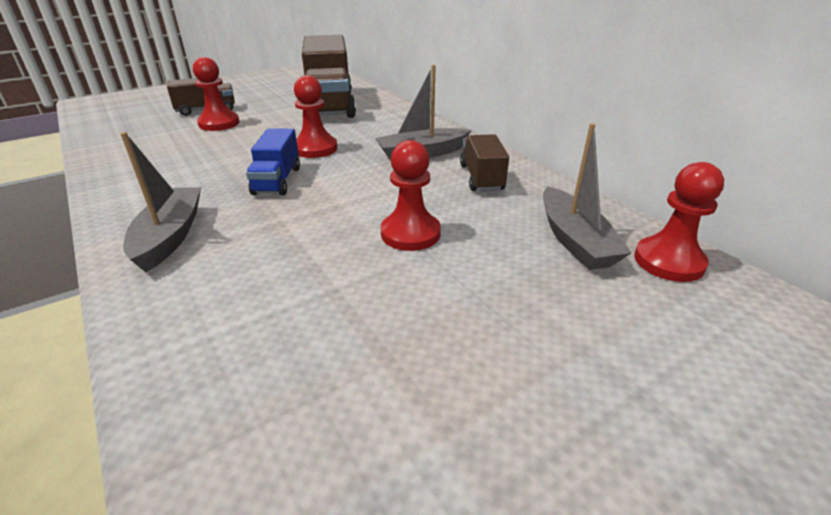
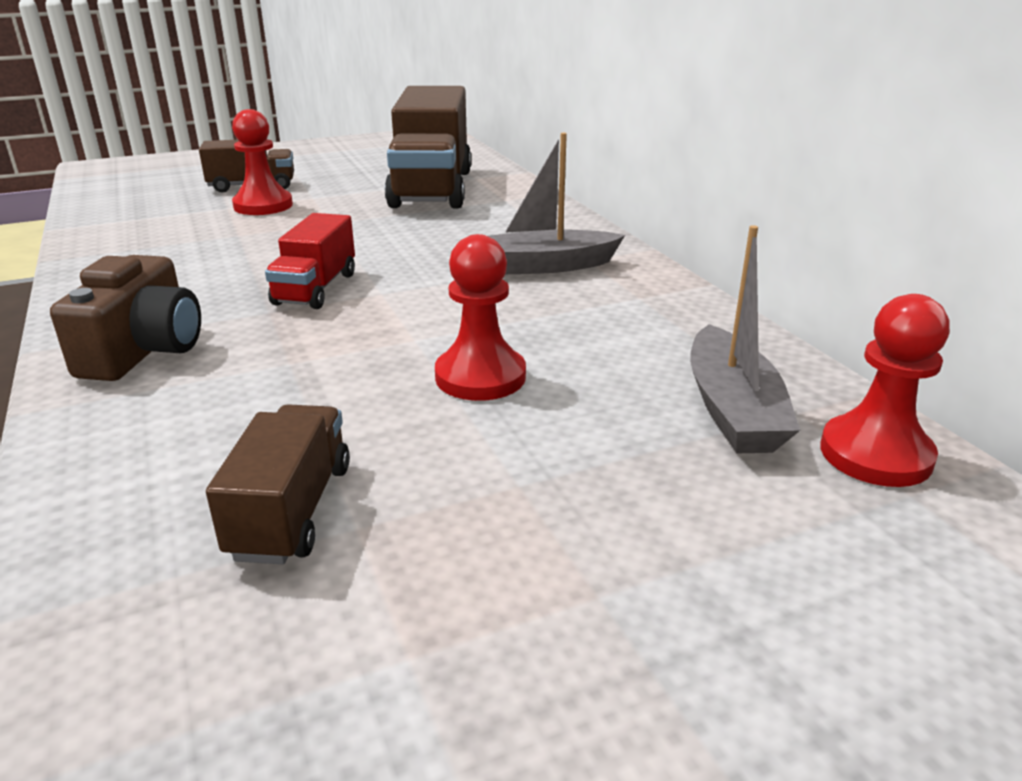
camera: 10 degrees right, 5 degrees down
grey boat [120,132,201,272] -> brown camera [50,255,201,381]
blue truck [246,128,300,195] -> red truck [265,213,355,309]
red pawn [294,75,338,158] -> none
brown truck [460,134,509,192] -> brown truck moved to [206,404,350,564]

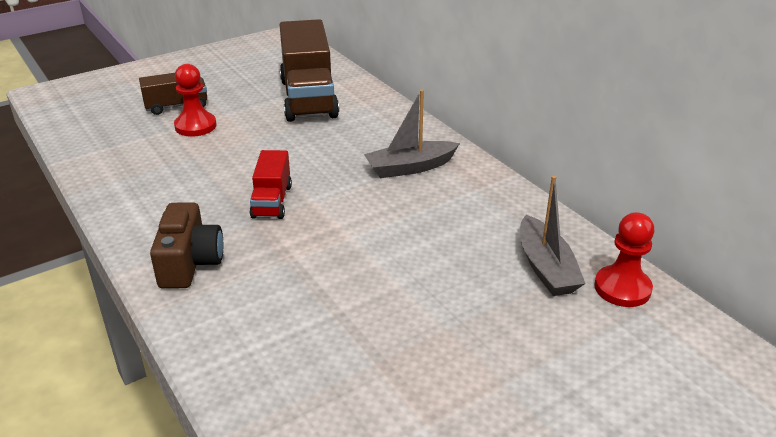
camera: 10 degrees left, 5 degrees up
brown truck [206,404,350,564] -> none
red pawn [435,234,526,401] -> none

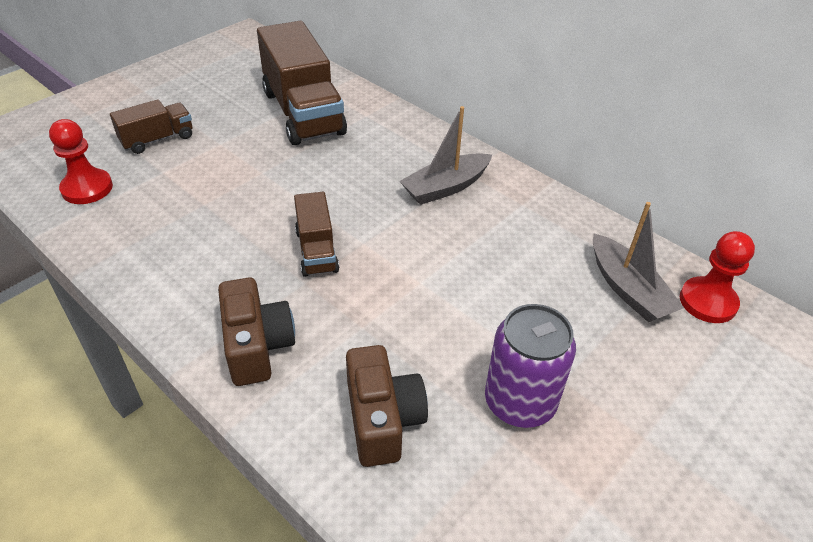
camera: 15 degrees left, 10 degrees up
red pawn [174,64,217,137] -> red pawn moved to [49,119,113,204]
red truck [250,150,292,219] -> brown truck [294,192,339,277]
none -> brown camera [346,345,428,467]
none -> purple can [485,304,576,428]

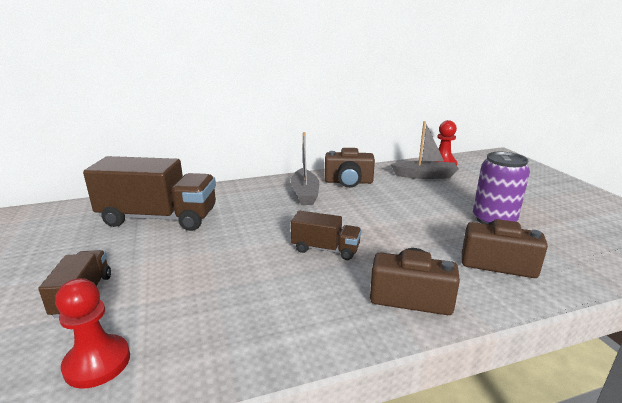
camera: 60 degrees left, 20 degrees down
none -> brown camera [325,148,375,188]

